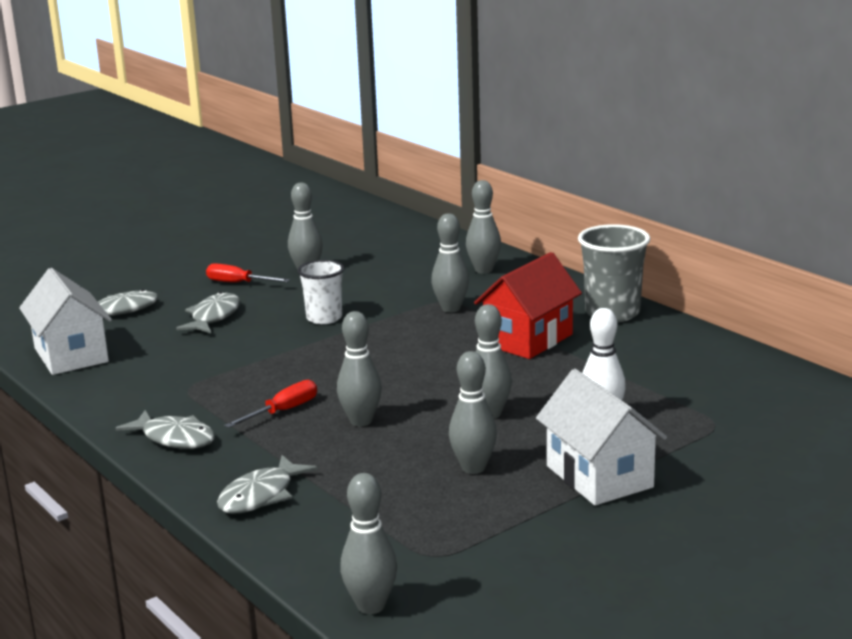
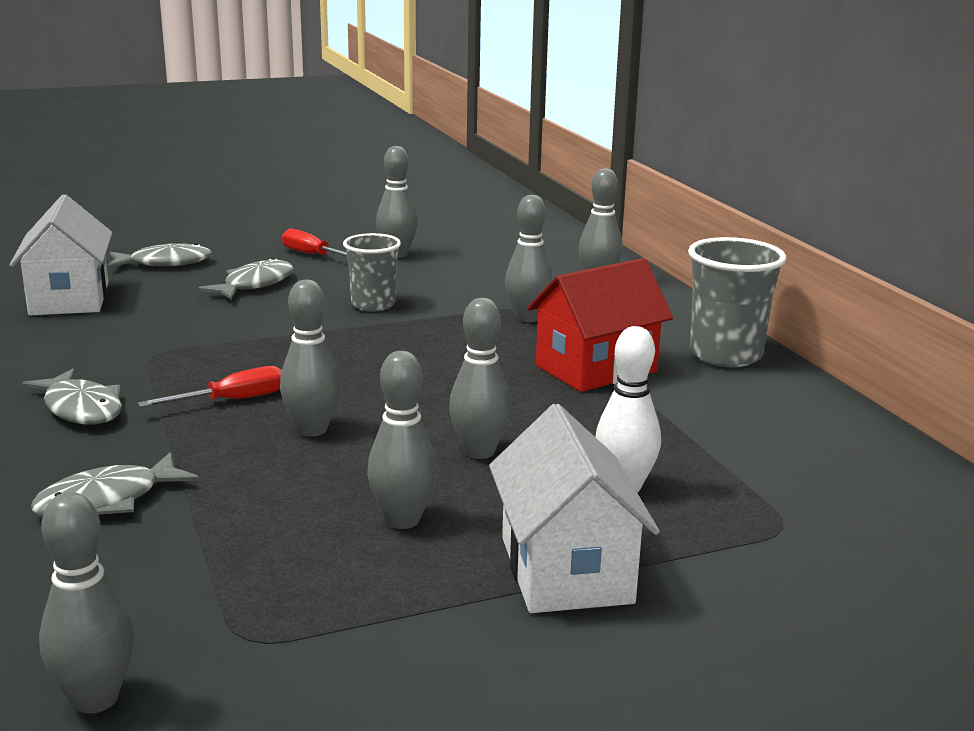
camera: 15 degrees right, 0 degrees up
white cup [297,260,344,324] -> grey cup [343,233,401,312]

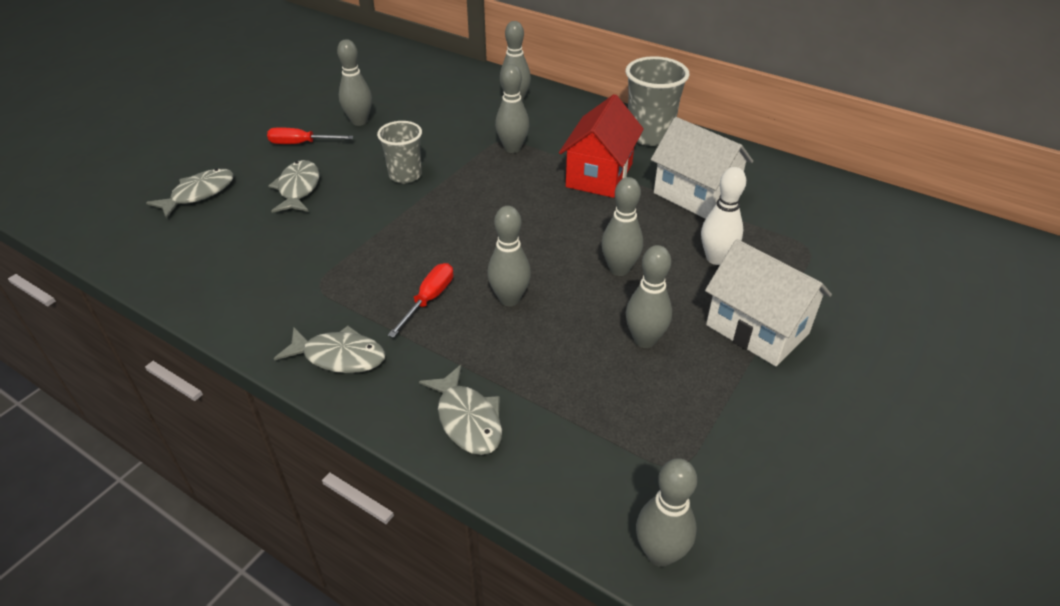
camera: 35 degrees left, 20 degrees up
white house [10,194,113,315] -> white house moved to [651,117,753,219]
grey fish [31,452,200,517] -> grey fish turned 45 degrees counterclockwise [419,365,502,455]

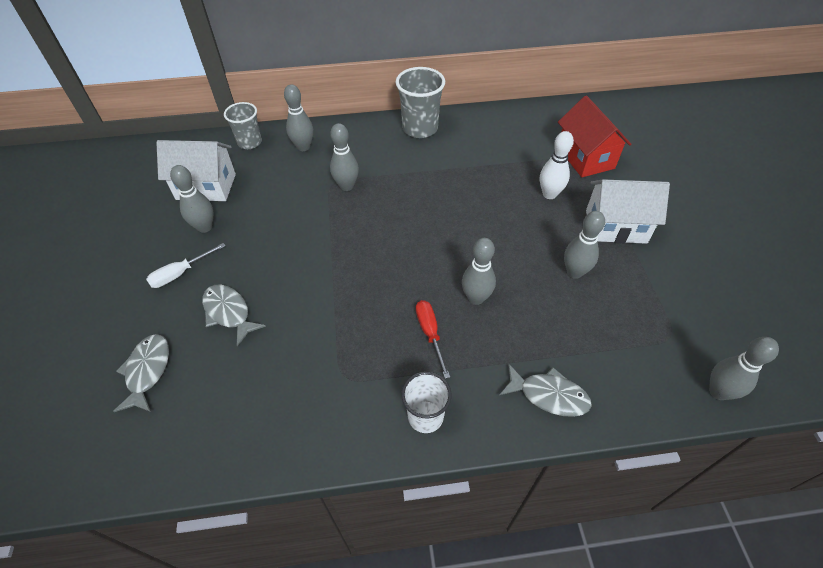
camera: 40 degrees left, 10 degrees up
red screwdriver [267,128,354,144] -> white screwdriver [146,243,225,288]
grey fish [274,326,385,373] -> white cup [401,372,452,433]
grey cup [377,121,422,184] -> grey cup moved to [224,102,262,149]
red house [559,94,644,198] -> red house moved to [558,96,631,177]
grey bowling pin [601,177,643,276] -> none
white house [651,117,753,219] -> white house moved to [156,140,236,201]

